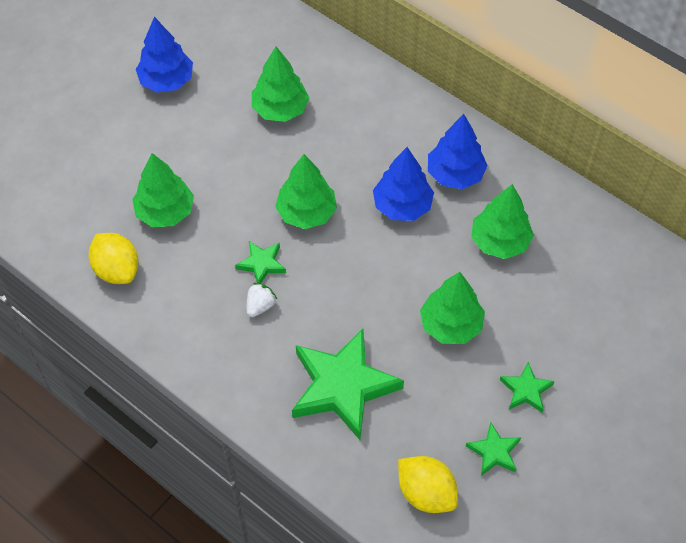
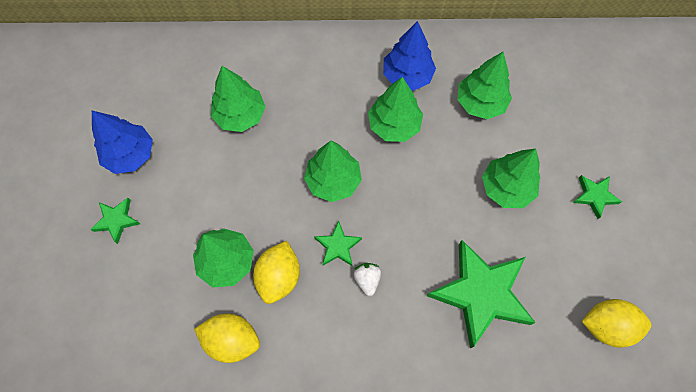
camera: 40 degrees left, 10 degrees up
blue tree [373,147,434,221] -> green tree [368,77,423,142]
green star [466,422,521,476] -> green star moved to [90,198,140,244]
none -> yellow lemon [253,241,300,304]

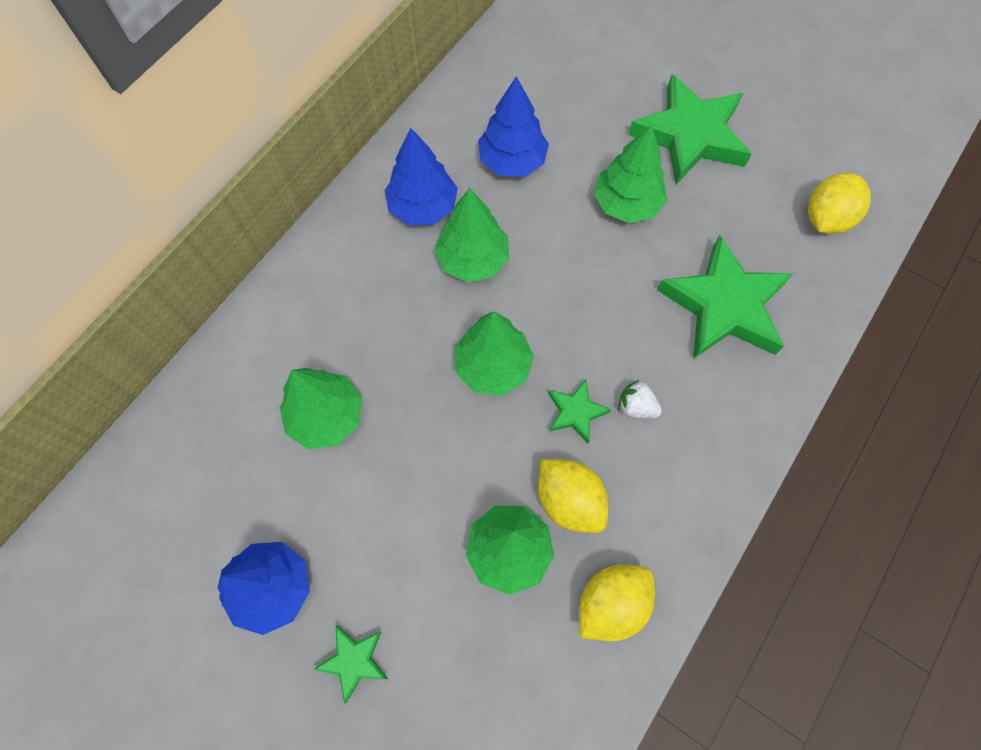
camera: 55 degrees left, 0 degrees up
green tree [457,52,512,119] -> blue tree [478,76,549,177]
green star [573,175,622,219] -> green star [628,74,752,185], size x2.13

